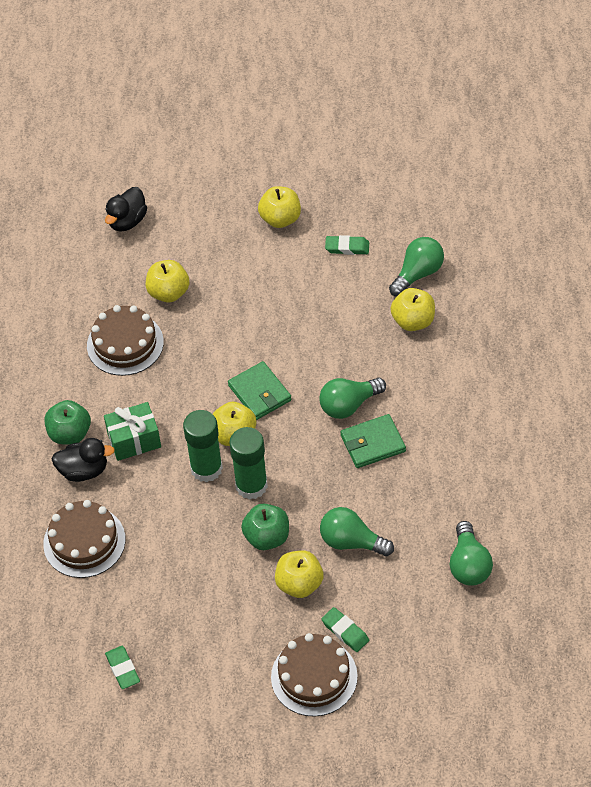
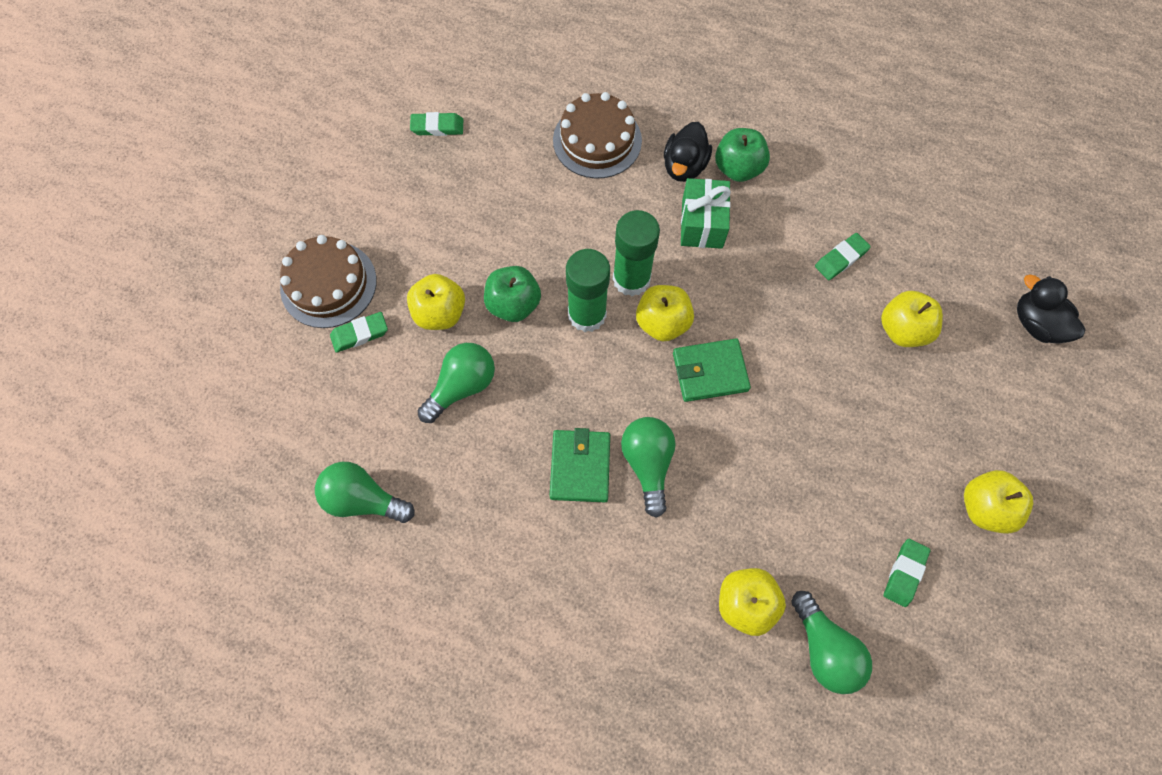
camera: 110 degrees right, 15 degrees up
brown cake [87,305,164,376] -> green eraser [815,233,871,280]

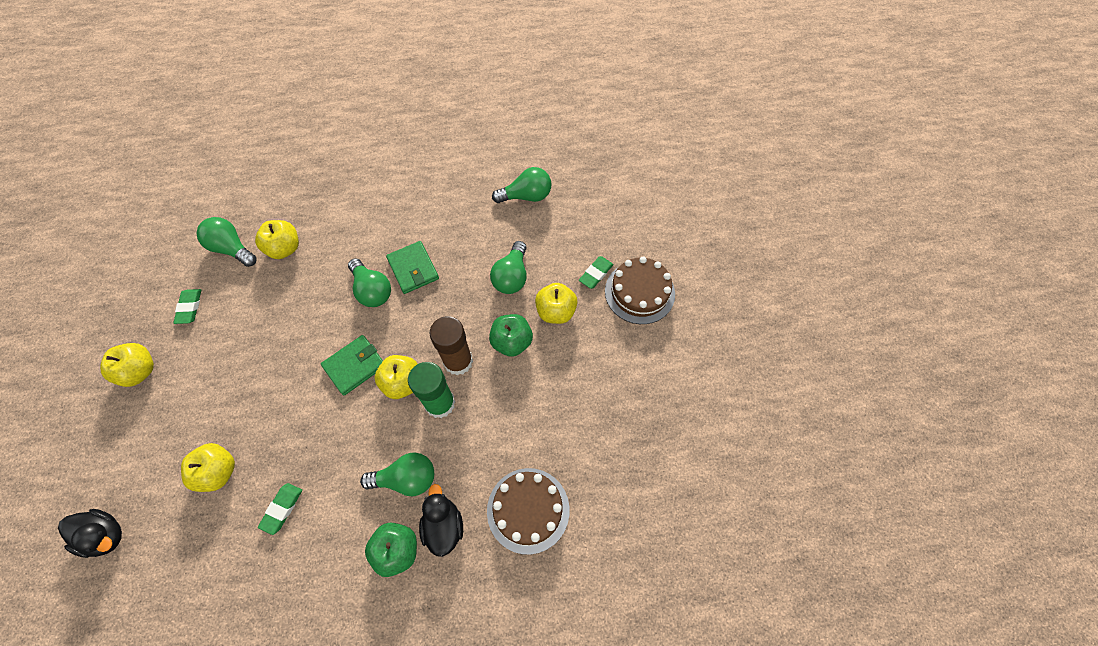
camera: 150 degrees right, 5 degrees down
green eraser [410,112,463,136] -> none
green glue stick [566,249,610,332] -> brown glue stick [429,316,473,376]
green gift [681,178,731,249] -> green light bulb [360,452,434,496]

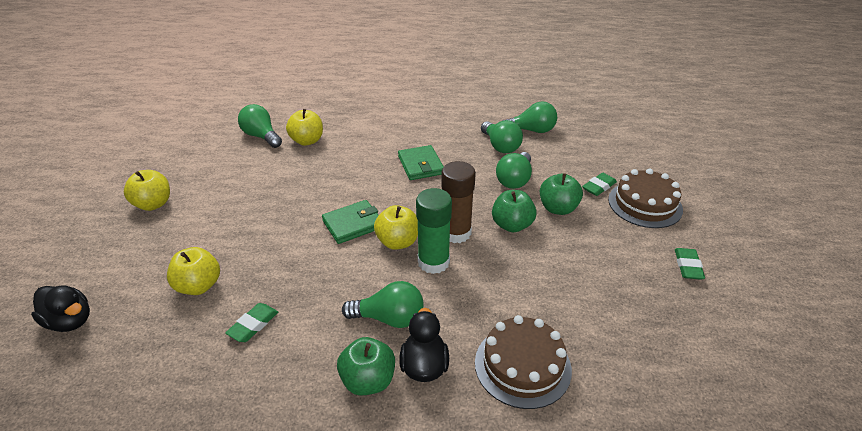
camera: 10 degrees right, 25 degrees down
green eraser [173,289,201,324] -> green eraser moved to [675,248,705,280]
green light bulb [348,258,391,307] -> green light bulb moved to [481,120,523,153]
yellow apple [535,283,578,324] -> green apple [540,173,583,215]

